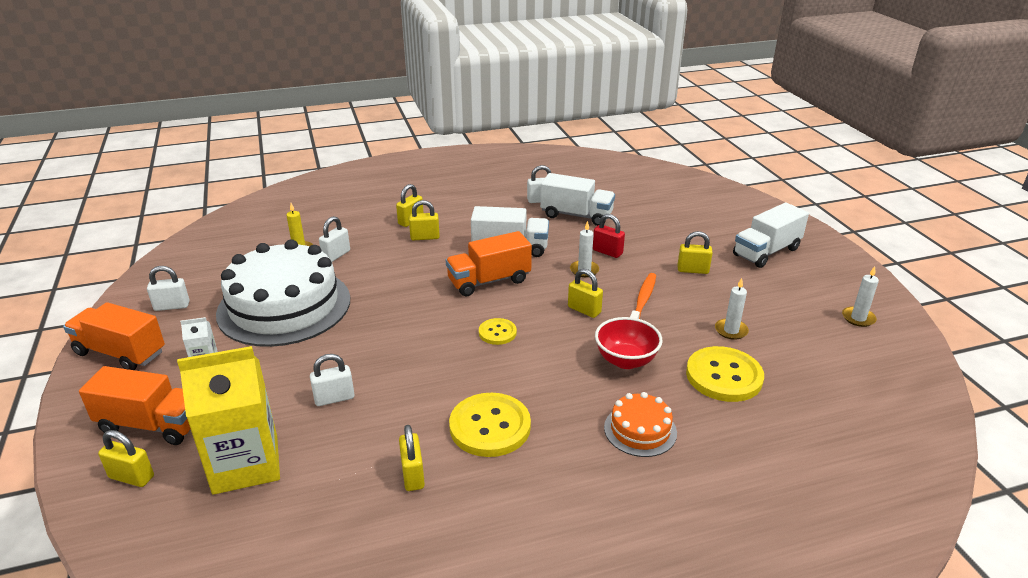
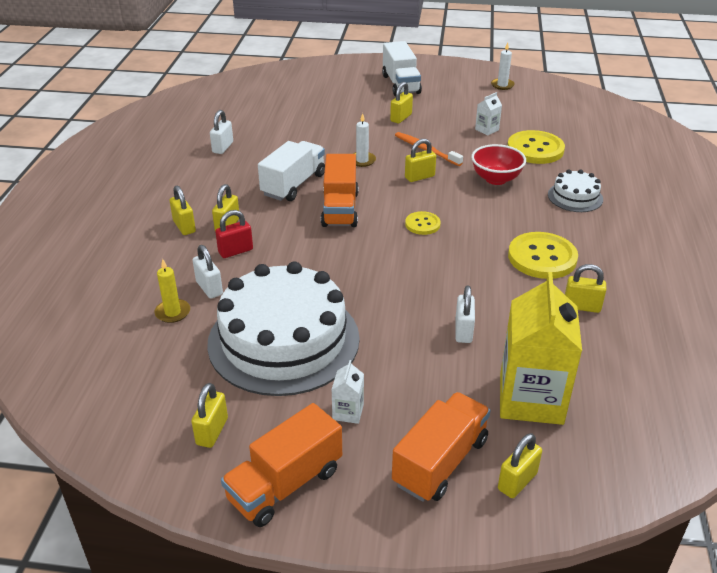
camera: 65 degrees left, 5 degrees up
white padlock [147,266,190,311] -> yellow padlock [191,383,228,448]
white truck [540,173,615,226] -> none
red padlock [593,214,625,258] -> red padlock moved to [215,210,253,258]
orange cake [604,392,677,457] -> white cake [548,169,603,212]
white candle [715,278,749,340] -> white carton [475,92,502,136]

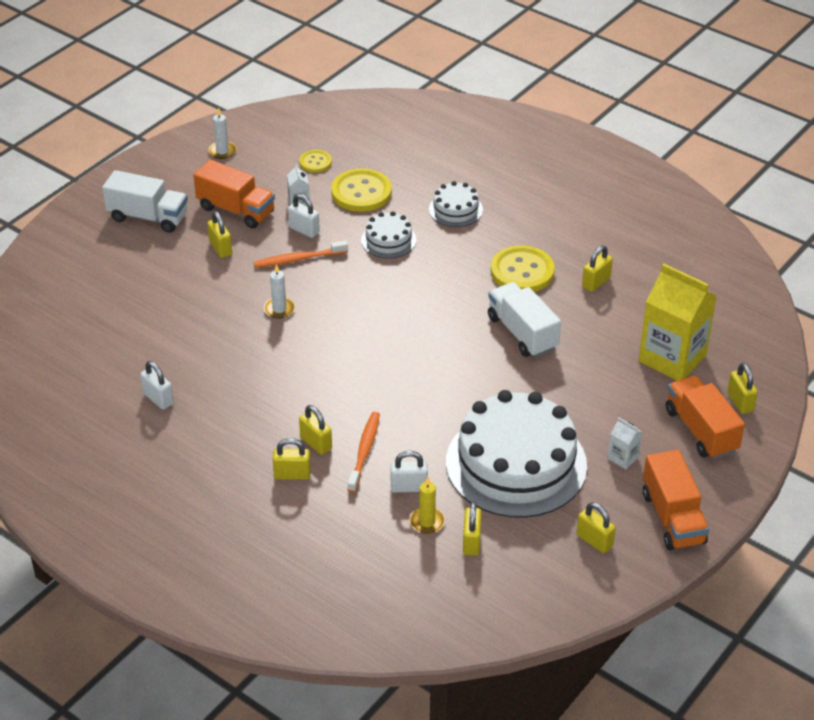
camera: 60 degrees left, 5 degrees up
red padlock [215,210,253,258] -> orange toothbrush [347,412,380,492]
white truck [258,141,325,201] -> white truck moved to [488,282,561,357]
orange truck [321,154,359,227] -> orange truck moved to [193,159,275,229]
yellow padlock [405,139,436,182] -> yellow padlock moved to [463,501,481,556]
yellow button [405,211,441,235] -> yellow button moved to [299,150,332,173]
white padlock [455,285,475,343] -> white padlock moved to [288,194,320,238]
red bowl [471,144,526,185] -> white cake [361,211,416,259]

